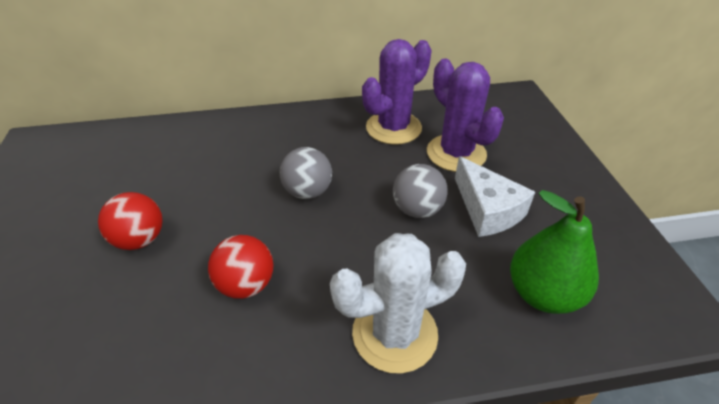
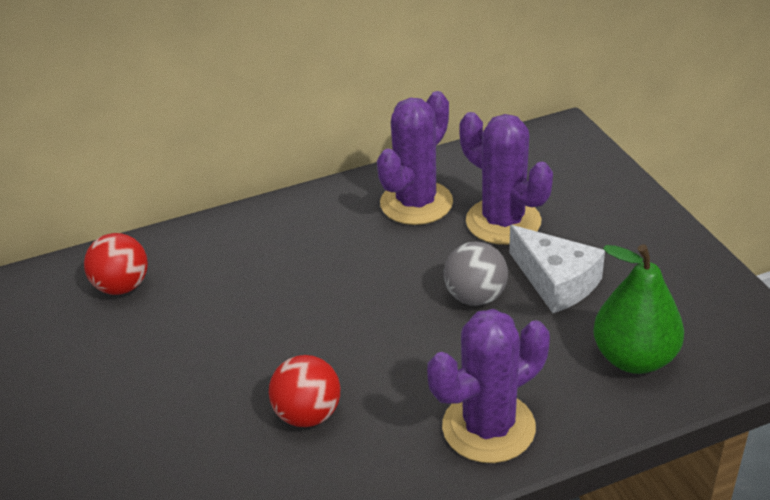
camera: 10 degrees left, 5 degrees down
red ball [98,192,163,250] -> red ball moved to [84,233,148,295]
grey ball [280,147,332,199] -> none
white cactus [330,233,466,373] -> purple cactus [427,309,550,463]

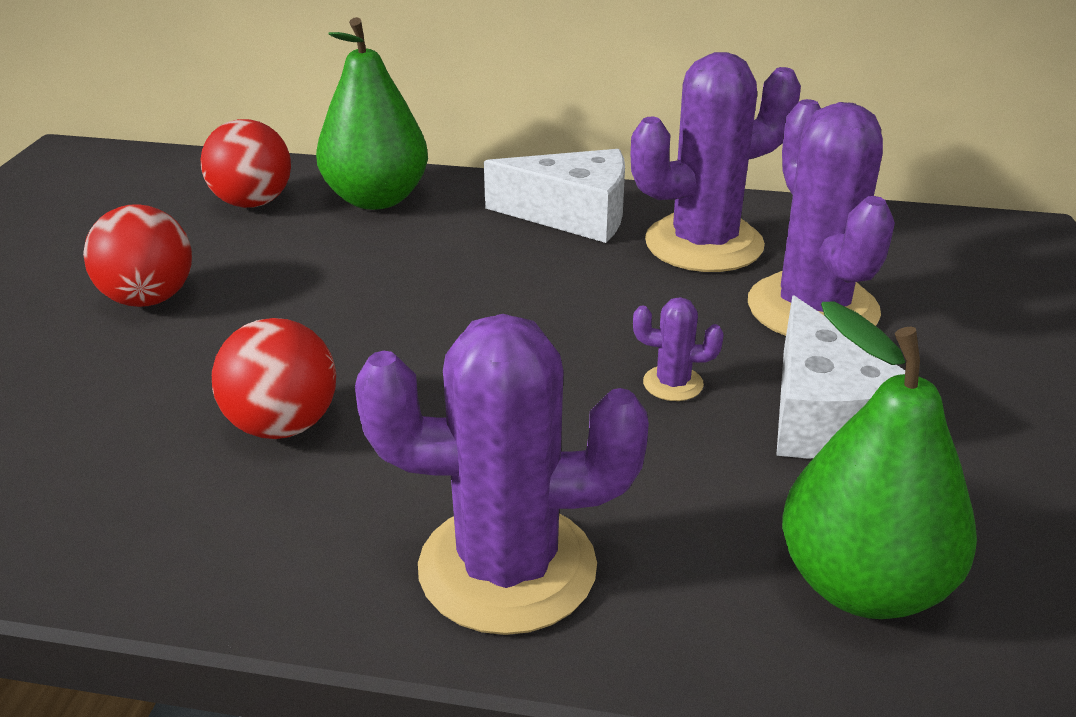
camera: 30 degrees right, 5 degrees down
grey ball [444,241,508,306] -> purple cactus [633,297,724,401]
none -> red ball [83,204,192,307]
none -> green pear [316,17,428,210]
none -> white cheese [484,149,625,243]

